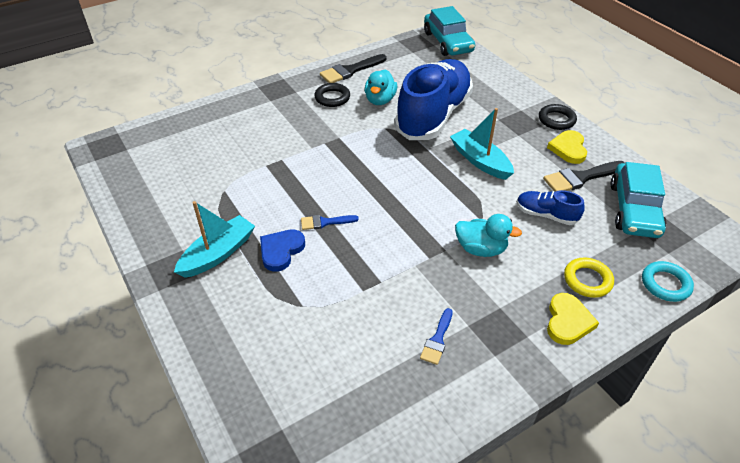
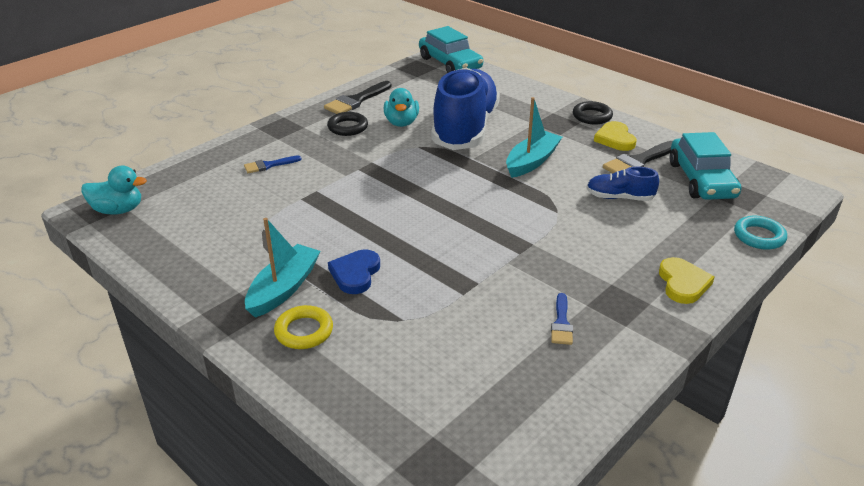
camera: 15 degrees left, 10 degrees down
blue brush [301,215,359,230] -> blue brush moved to [244,155,302,173]
turquoise boat [450,108,514,180] -> turquoise boat turned 90 degrees clockwise [506,97,562,178]
turquoise duck [455,214,522,257] -> turquoise duck moved to [81,165,147,215]
yellow ring [564,257,614,298] -> yellow ring moved to [274,305,333,349]

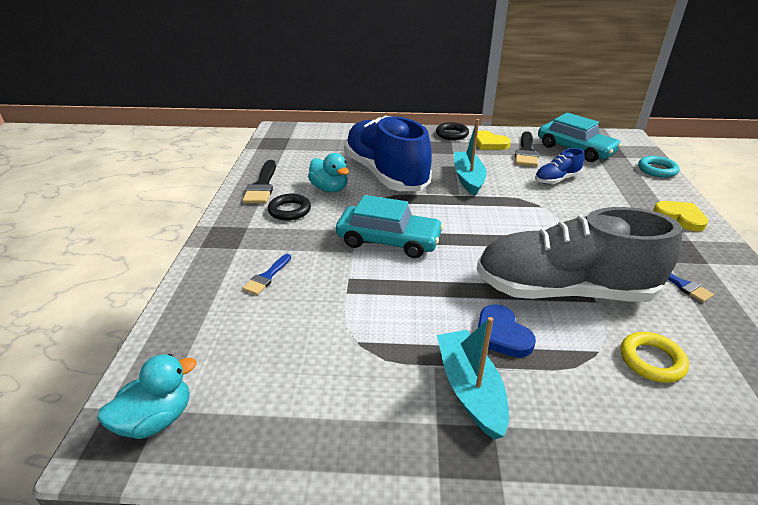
camera: 40 degrees left, 0 degrees up
yellow ring [274,305,333,349] -> yellow ring moved to [621,332,689,383]
turquoise car [419,26,483,73] -> turquoise car moved to [336,195,444,258]
none -> grey shoe [477,207,682,302]

